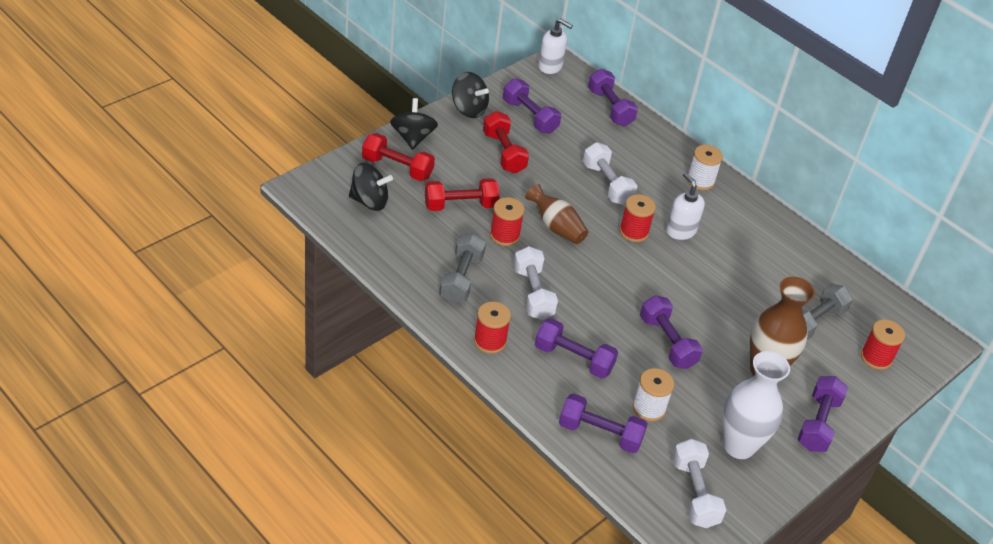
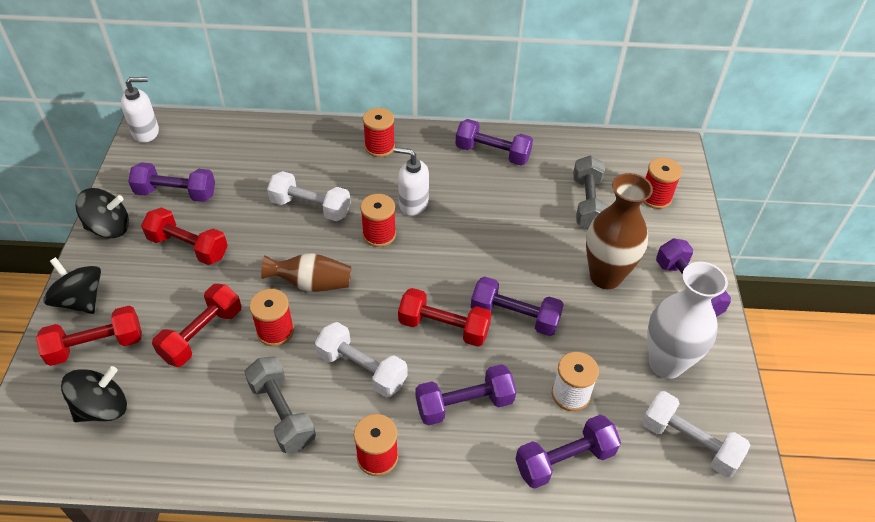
camera: 40 degrees left, 5 degrees up
purple dumbbell [588,69,638,126] -> purple dumbbell moved to [455,119,533,165]
white spool [687,145,723,190] -> red spool [363,108,395,157]
none -> red dumbbell [398,288,492,347]

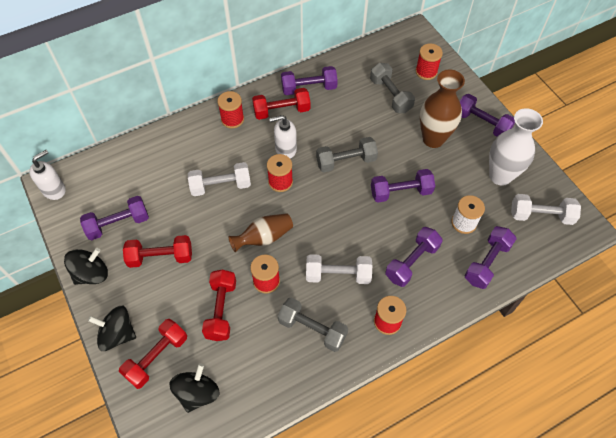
camera: 30 degrees left, 10 degrees up
red dumbbell [398,288,492,347] -> red dumbbell moved to [252,88,310,120]
none -> grey dumbbell [316,137,378,172]

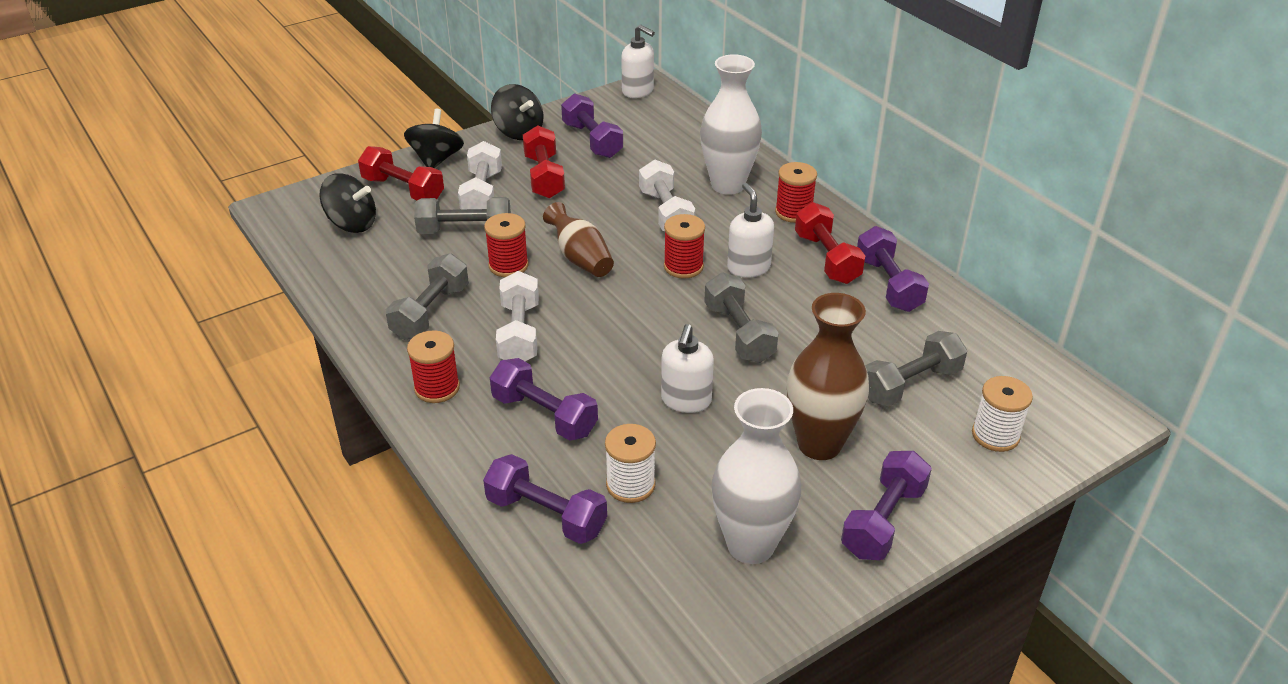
camera: 85 degrees right, 20 degrees down
red dumbbell [202,269,236,341] -> grey dumbbell [414,197,511,234]
purple dumbbell [371,169,435,202] -> white soap dispenser [661,324,714,413]
red spool [415,43,443,80] -> white spool [972,376,1033,452]
white dumbbell [511,194,581,225] -> white dumbbell moved to [458,141,502,209]
none -> white vase [700,54,762,195]

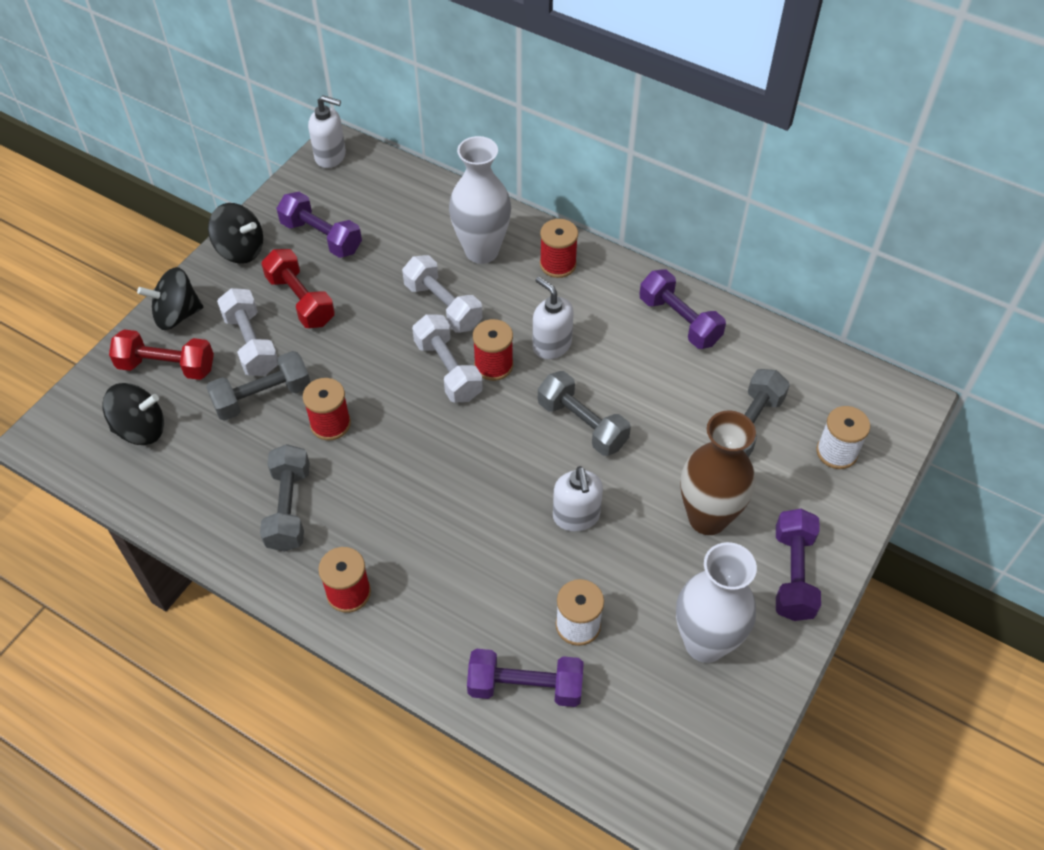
camera: 25 degrees left, 15 degrees up
black spinning top [404,109,464,168] -> black spinning top turned 90 degrees counterclockwise [137,267,203,330]
purple dumbbell [490,358,598,441] -> none
white dumbbell [496,271,539,361] -> white dumbbell moved to [412,315,483,403]
brown vase [543,202,614,277] -> none
red dumbbell [795,202,865,284] -> none

